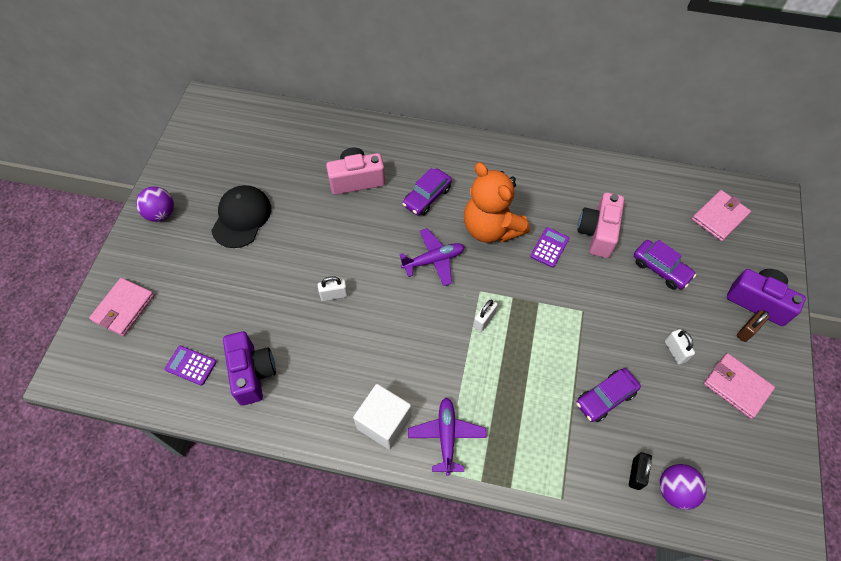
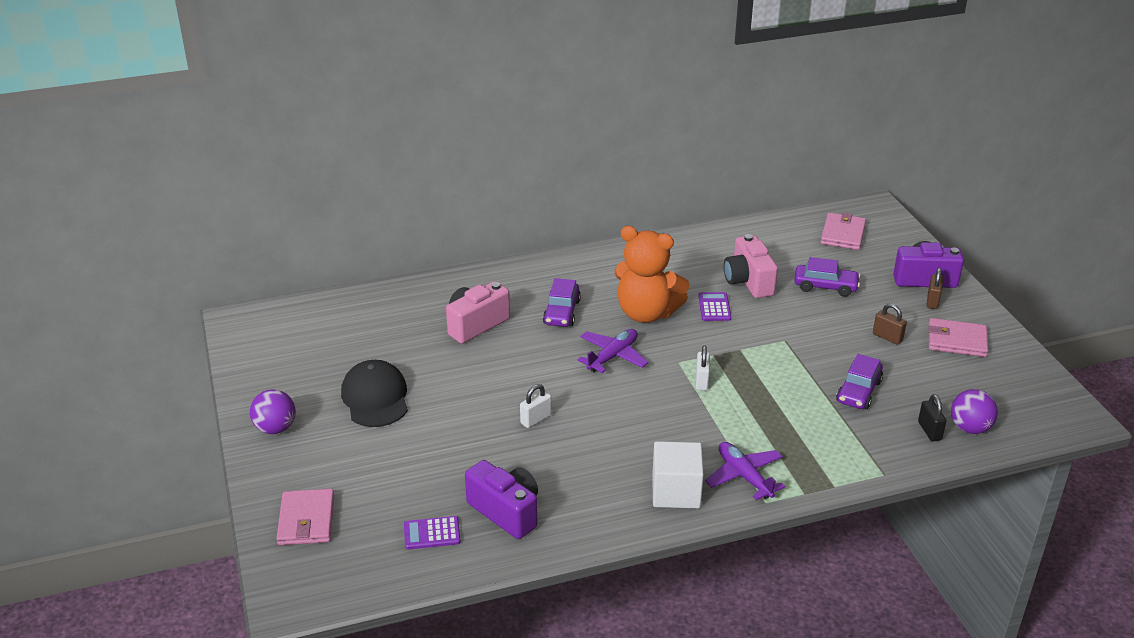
camera: 30 degrees left, 25 degrees down
white padlock [665,329,695,364] -> brown padlock [873,303,907,345]

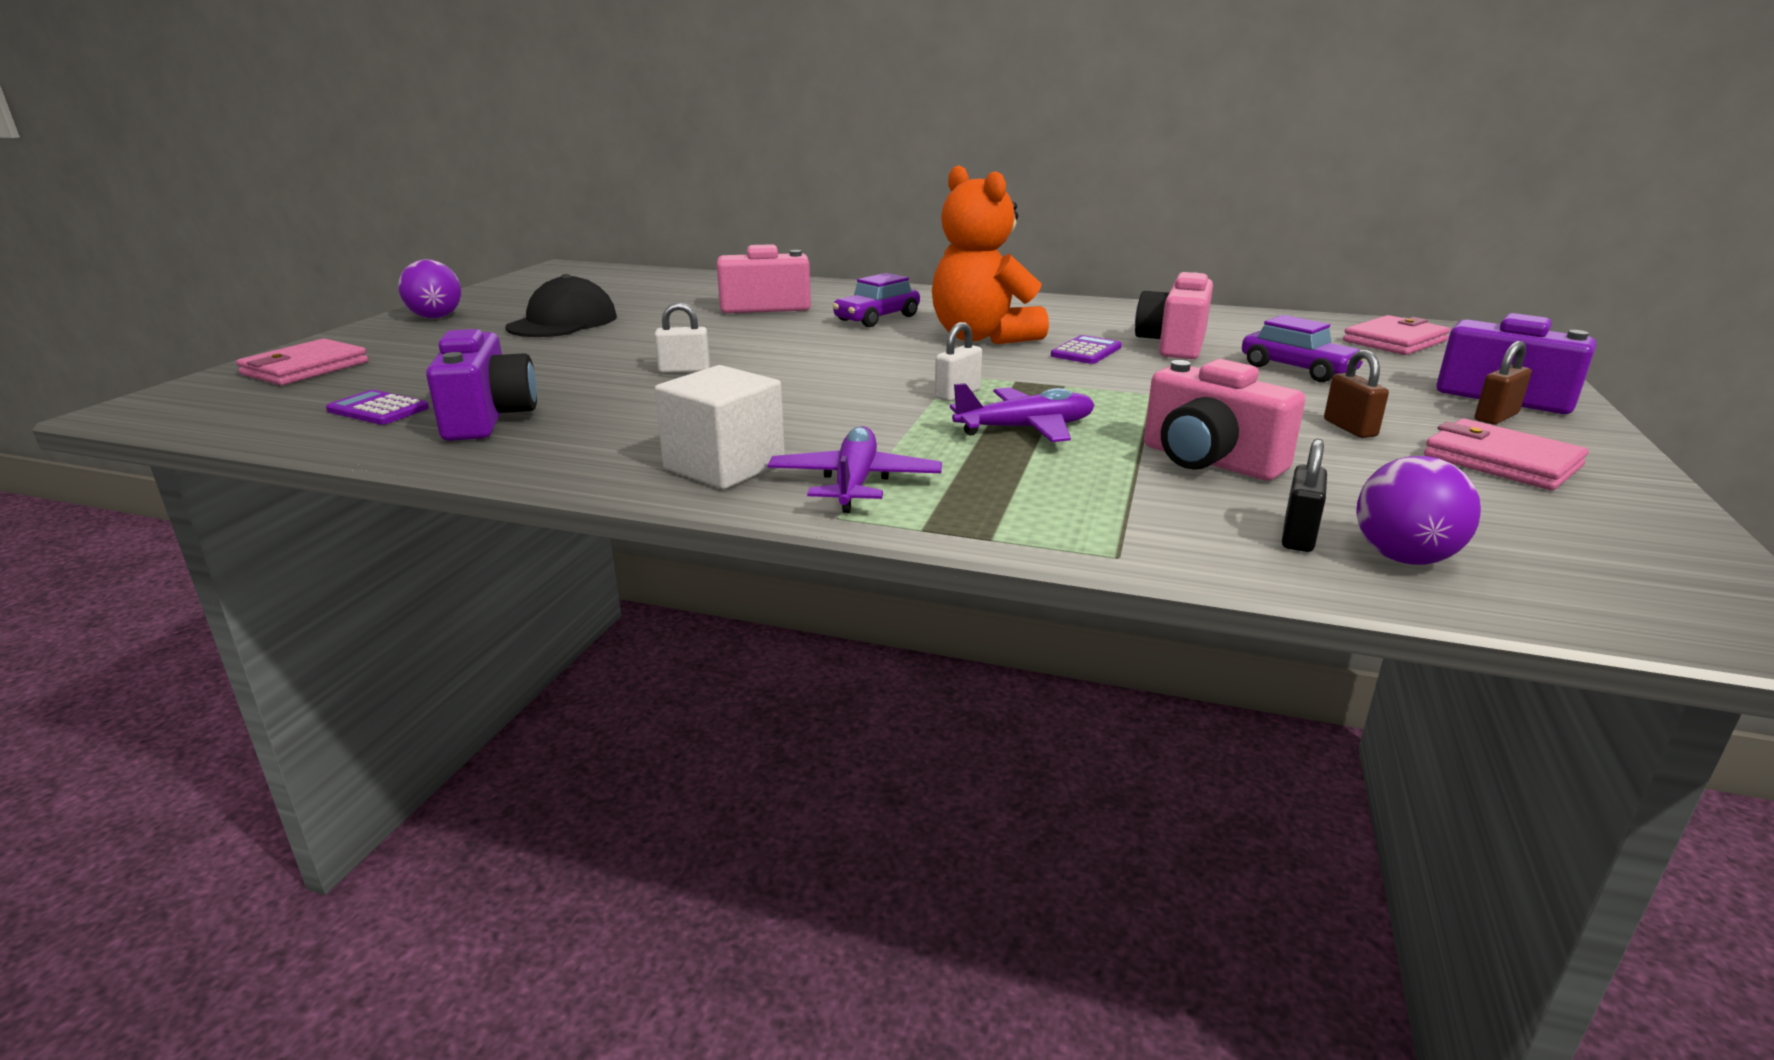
camera: 35 degrees right, 10 degrees down
purple plane [578,329,648,373] -> purple plane moved to [950,383,1095,442]
purple car [836,354,883,409] -> pink camera [1144,359,1305,481]

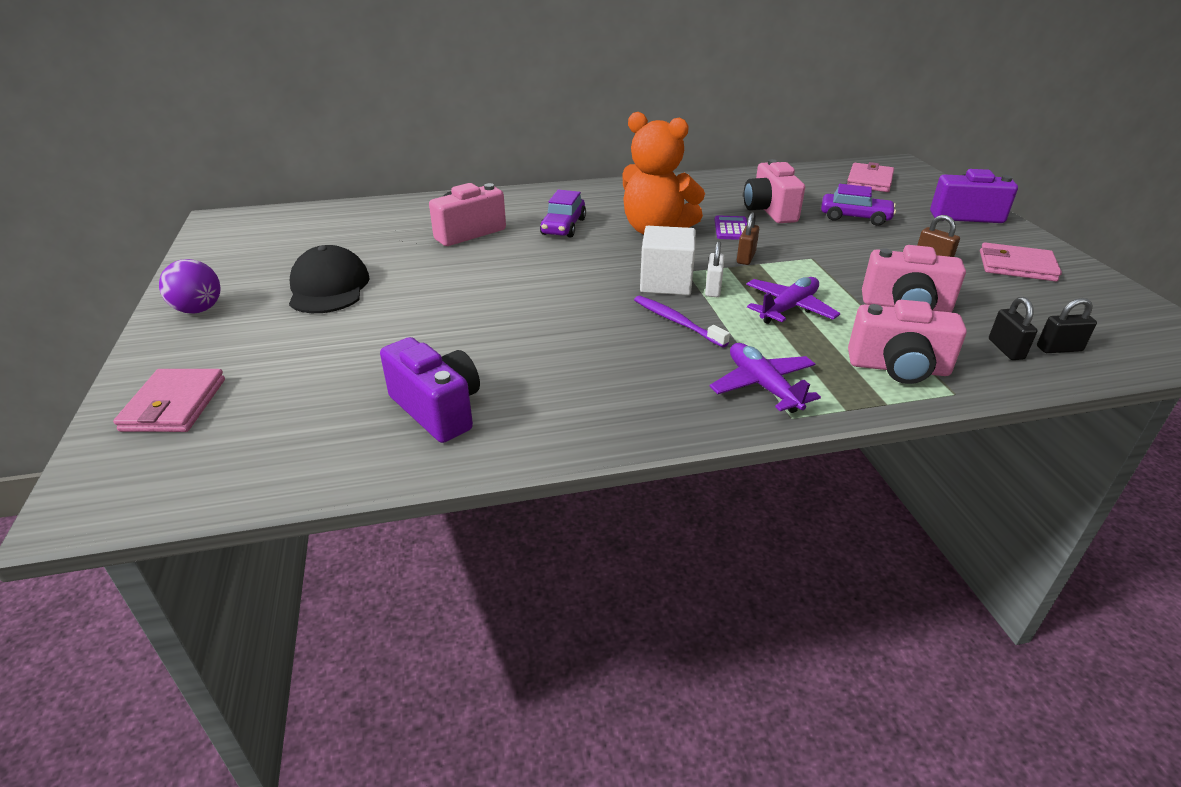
camera: 30 degrees left, 10 degrees up
purple calculator [326,390,429,425] -> none
white padlock [654,302,710,373] -> none
white cube [654,365,785,489] -> white cube moved to [640,226,696,295]
purple ball [1356,456,1481,565] -> black padlock [1037,298,1097,353]
brown padlock [1475,341,1532,425] -> brown padlock moved to [737,212,759,265]
none -> purple toothbrush [634,296,730,347]
none -> pink camera [848,300,967,384]

